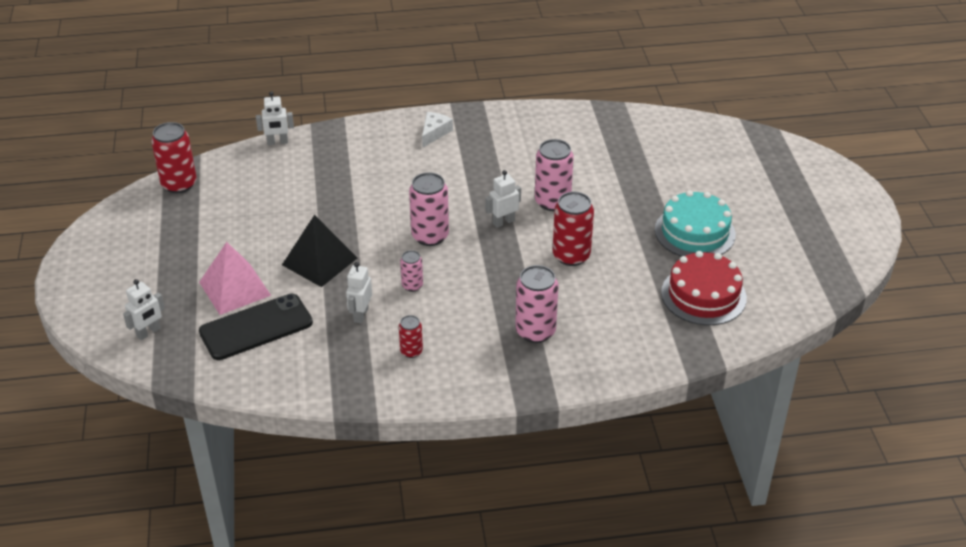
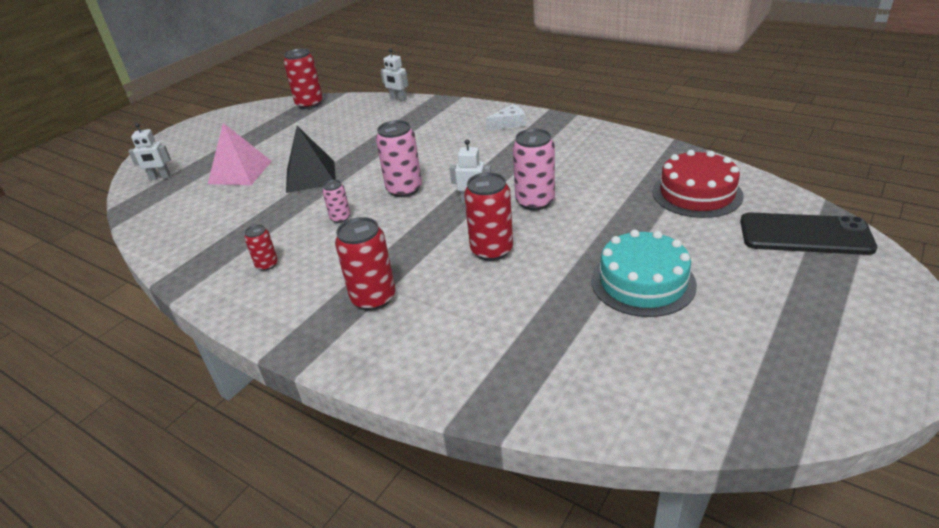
camera: 45 degrees right, 5 degrees down
black phone [199,294,313,360] -> black phone moved to [740,212,877,255]
white robot [346,262,372,323] -> none
pink can [515,265,559,343] -> red can [335,217,396,311]
red cake [661,251,747,325] -> red cake moved to [652,150,743,218]

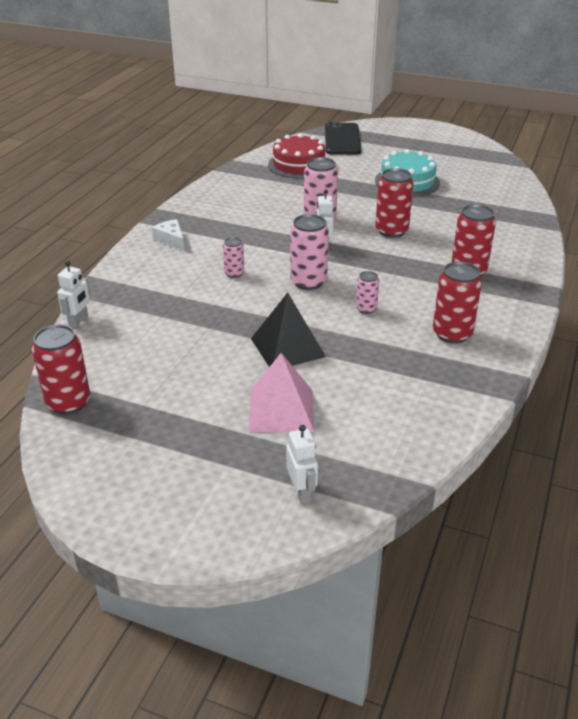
camera: 105 degrees left, 0 degrees up
red can [244,224,278,271] -> red can [433,261,482,343], size x1.82
none -> pink can [223,237,244,278]

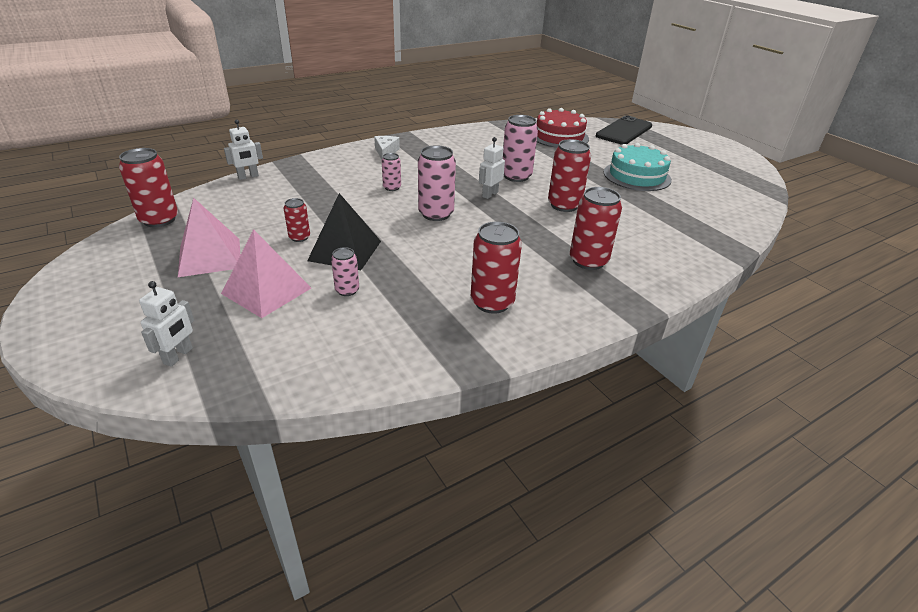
camera: 35 degrees right, 0 degrees up
pink can [356,271,379,314] -> pink can moved to [331,247,359,296]
none -> pink pyramid [178,198,240,277]
none -> red can [284,198,310,242]

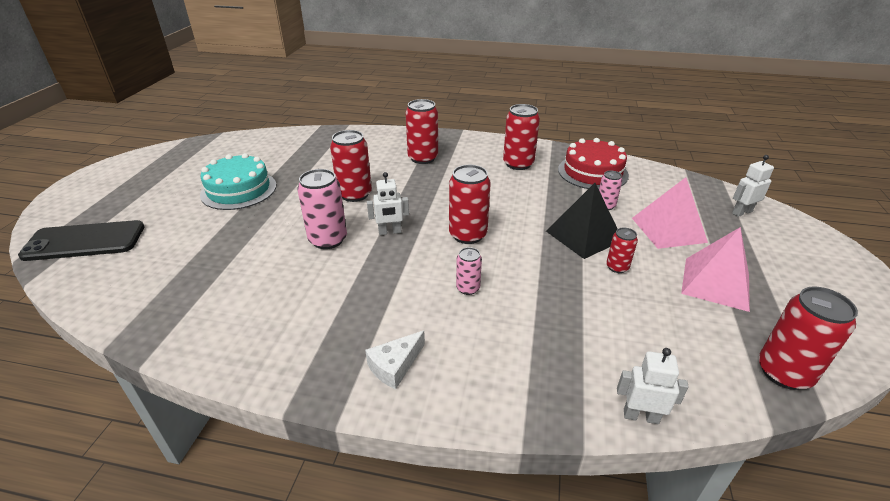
camera: 135 degrees left, 0 degrees up
pink can [418,145,456,221] -> red can [449,165,491,244]
red cake [536,108,589,148] -> red cake moved to [558,138,629,189]

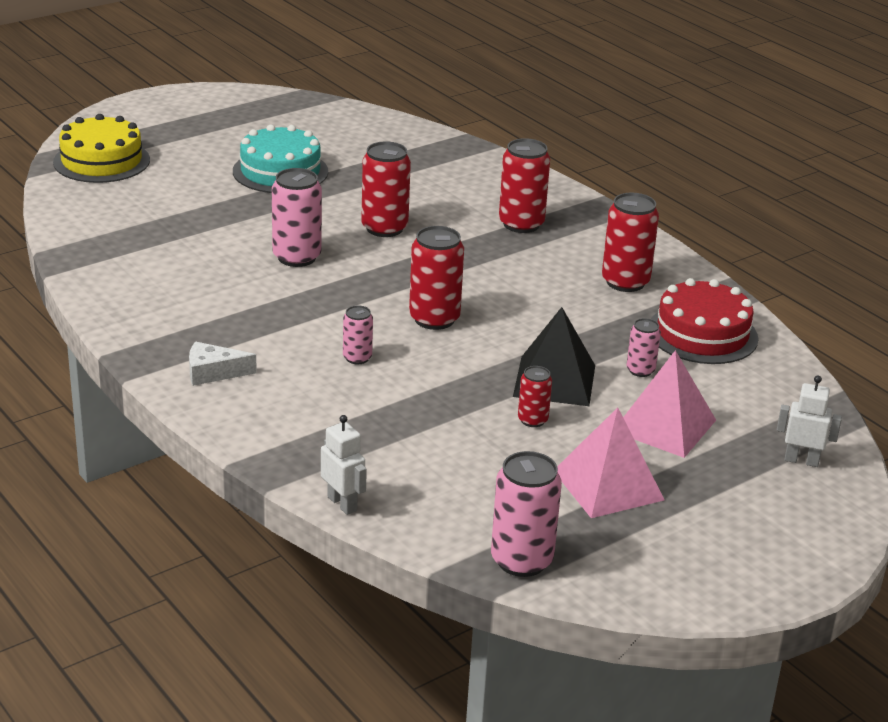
camera: 40 degrees right, 5 degrees down
black phone [18,220,145,261] -> yellow cake [53,114,150,183]
white robot [367,172,409,235] -> none
red can [759,287,858,390] -> pink can [491,451,562,577]

